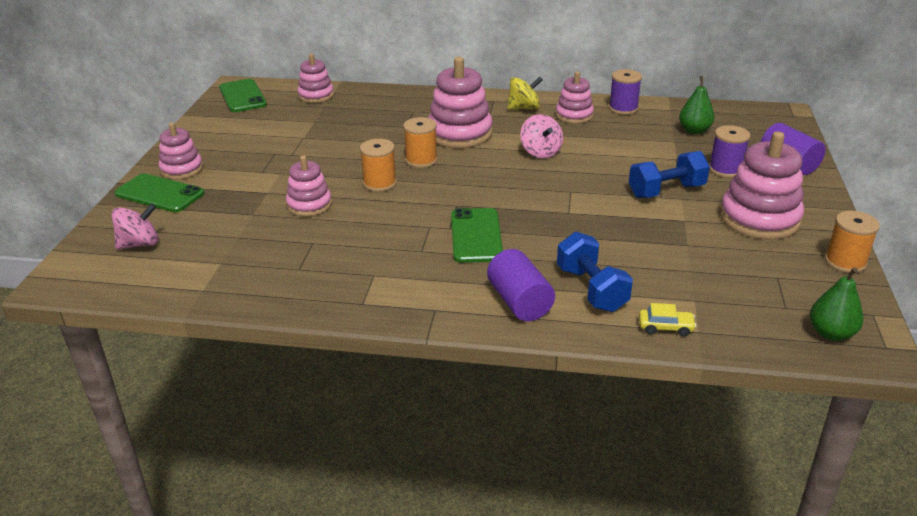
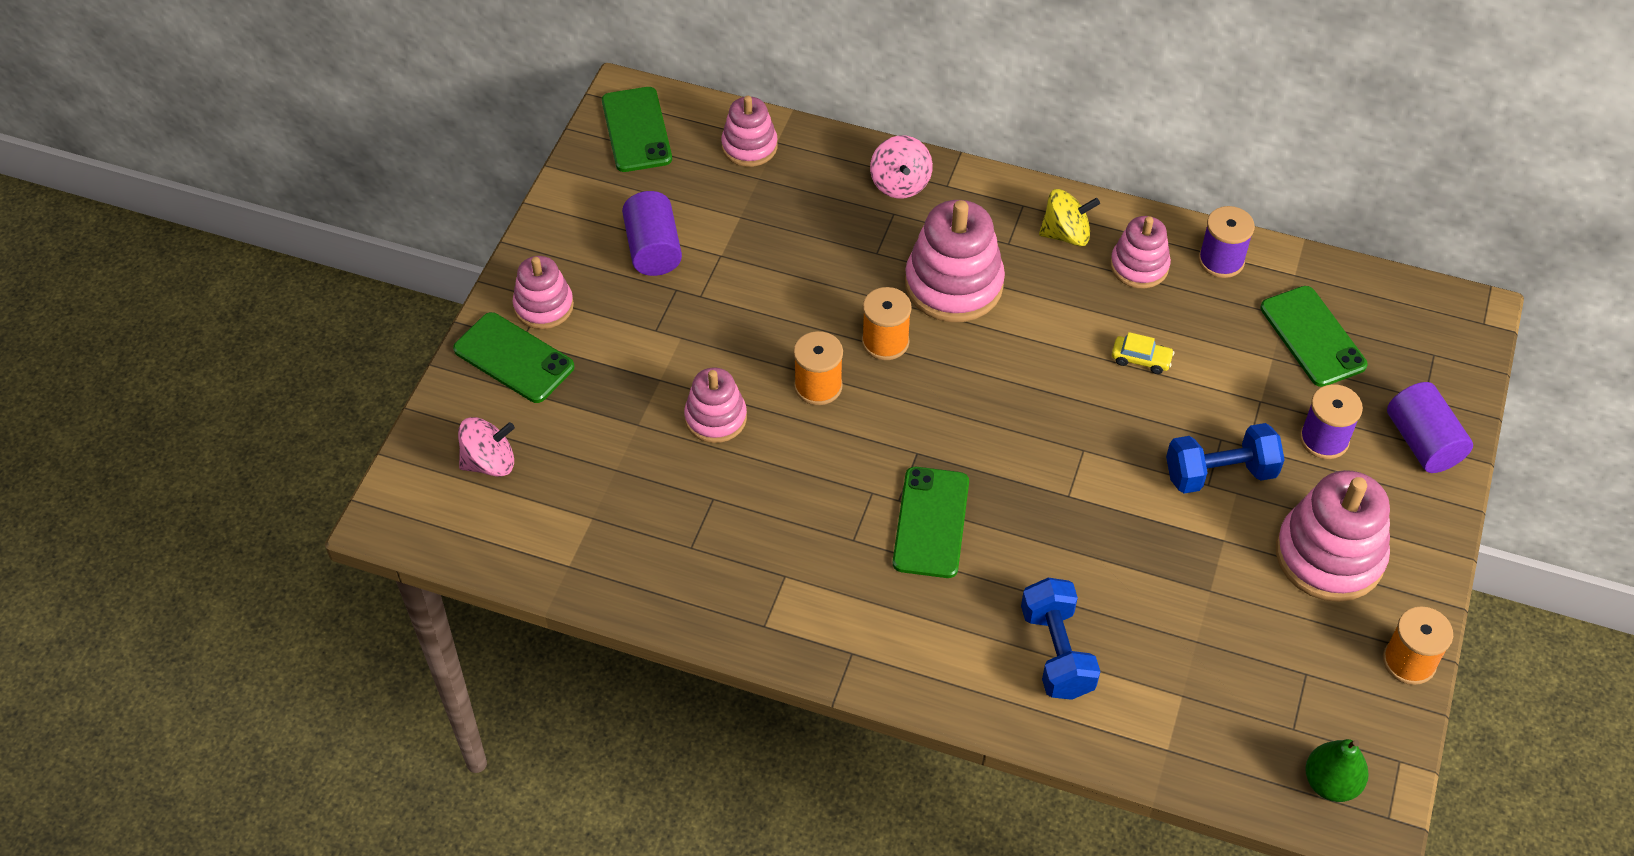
camera: 10 degrees right, 20 degrees up
purple cylinder [487,249,555,321] -> purple cylinder moved to [622,191,682,276]
pink spinning top [520,114,563,159] -> pink spinning top moved to [870,135,933,198]
yellow car [639,303,697,336] -> yellow car moved to [1112,332,1174,374]
green pear [679,76,714,134] -> green phone [1260,286,1368,387]

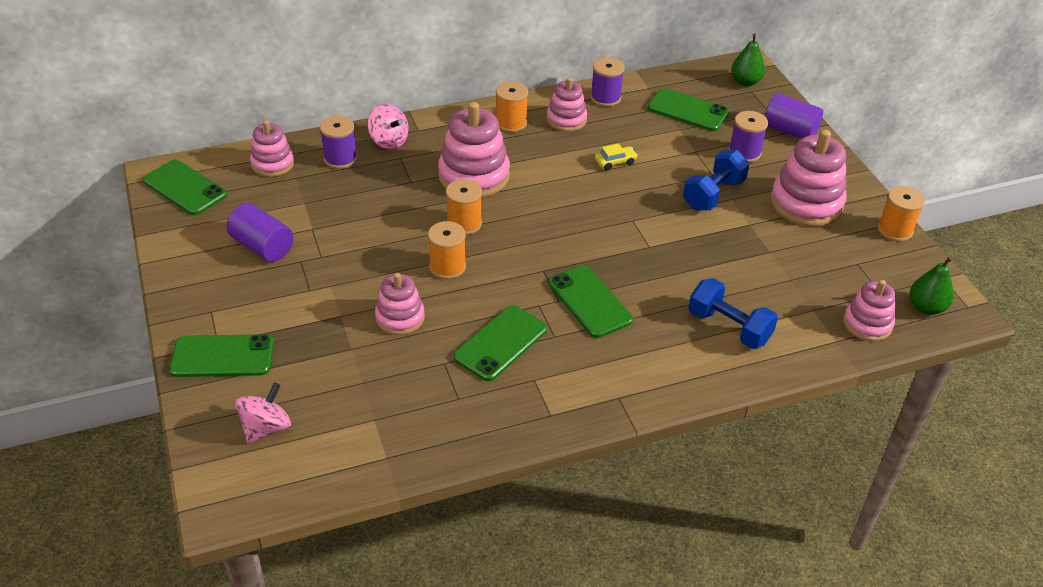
camera: 40 degrees left, 10 degrees down
pink stacking toy [513,256,574,329] -> pink stacking toy moved to [843,280,896,341]
yellow spinning top [1039,189,1100,246] -> orange spool [496,81,528,132]
none -> purple spool [320,116,357,169]
none -> green phone [453,305,547,381]
none -> green pear [731,33,765,86]

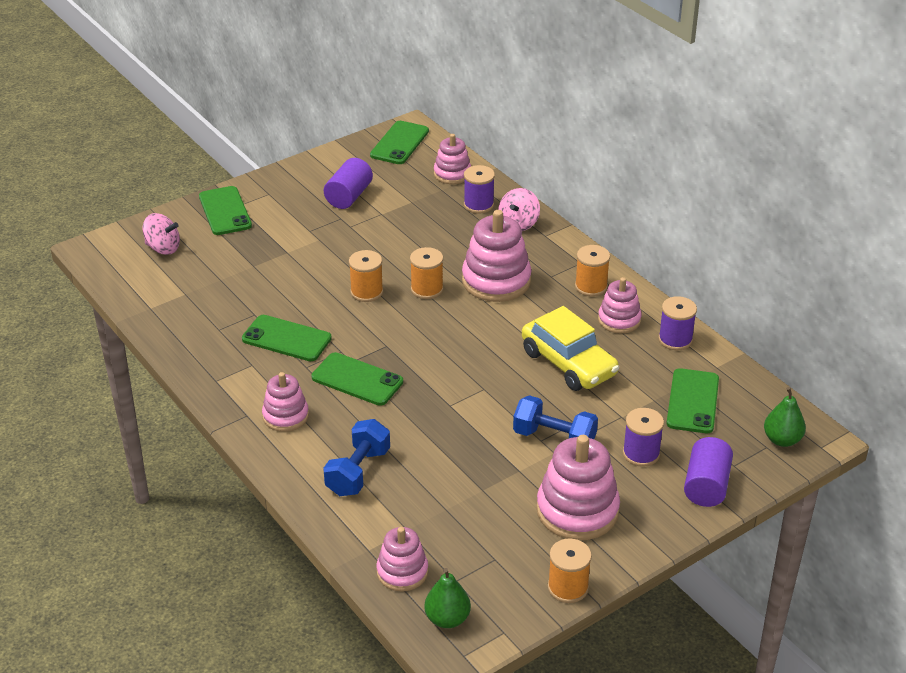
camera: 75 degrees right, 5 degrees down
pink stacking toy [375,273,425,335] -> pink stacking toy moved to [262,372,309,432]
green phone [548,265,633,338] -> green phone turned 75 degrees clockwise [312,352,403,406]
yellow car [595,143,638,170] -> yellow car [522,306,619,391], size x2.44

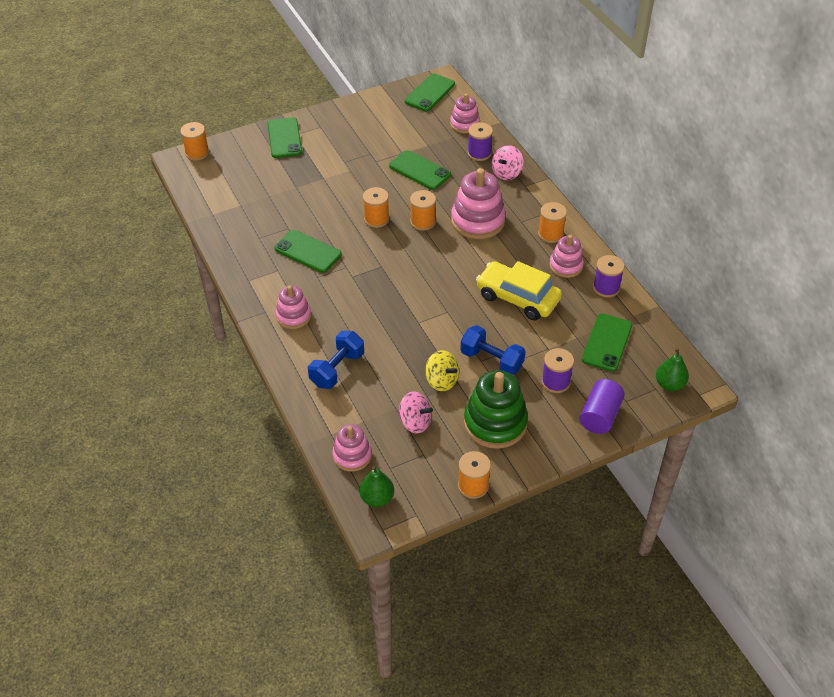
camera: 10 degrees right, 10 degrees up
pink spinning top [143,213,180,255] -> pink spinning top moved to [399,391,433,434]
green phone [312,352,403,406] -> green phone moved to [389,150,451,190]
purple cylinder [324,158,373,209] -> none
yellow car [522,306,619,391] -> yellow car turned 150 degrees clockwise [476,261,562,320]
pink stacking toy [536,435,620,540] -> green stacking toy [464,370,528,449]
none -> orange spool [180,122,209,161]
none -> yellow spinning top [425,350,459,391]

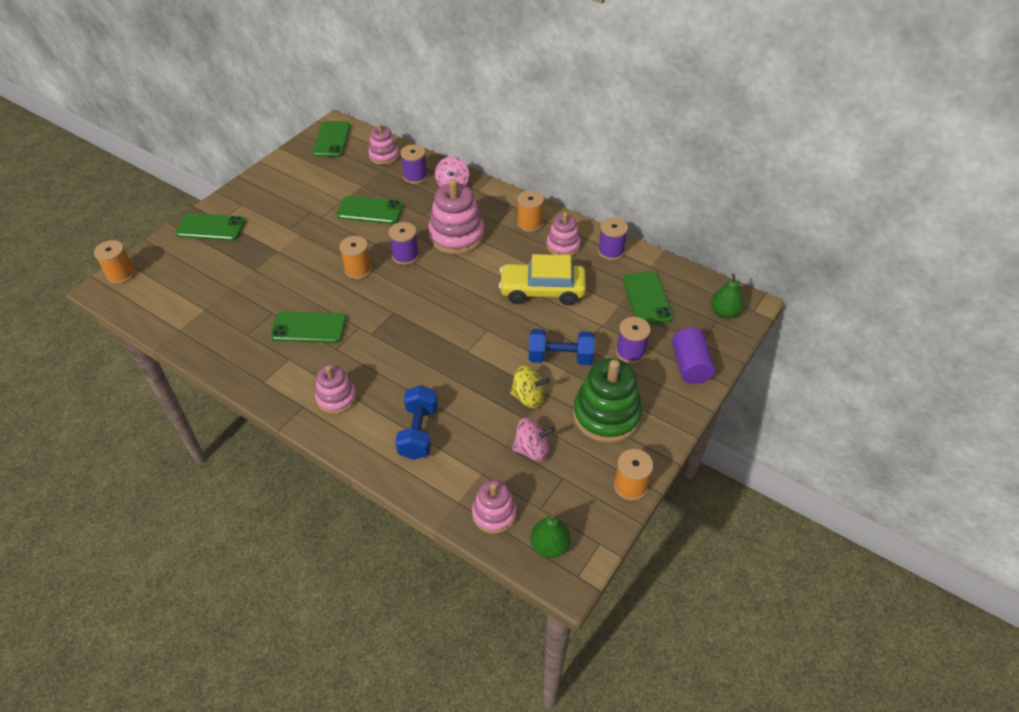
camera: 30 degrees left, 0 degrees up
green phone [267,117,302,158] -> green phone turned 45 degrees counterclockwise [175,213,246,241]
orange spool [410,190,436,231] -> purple spool [389,222,419,265]

